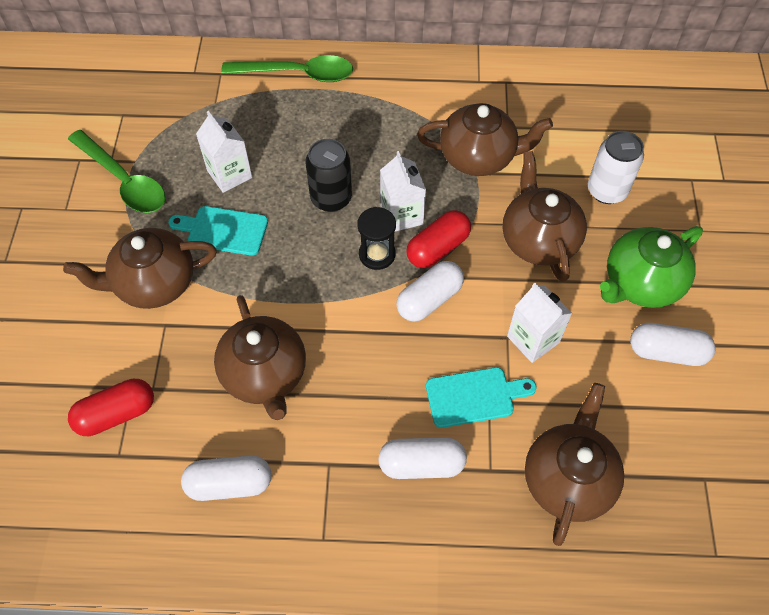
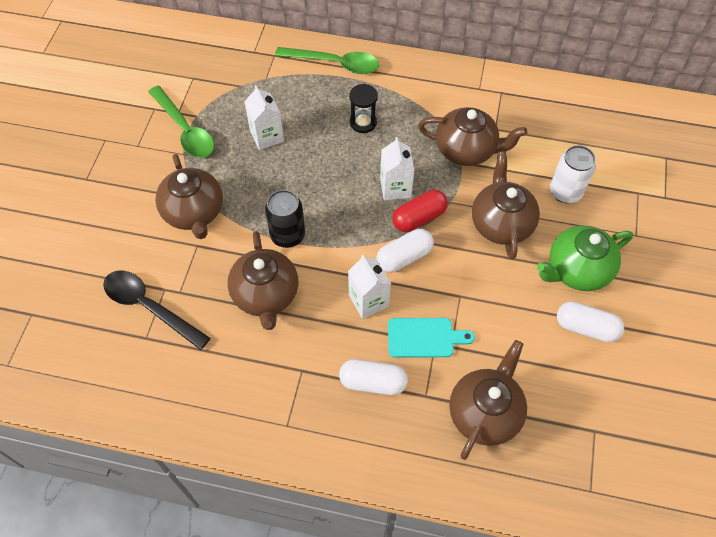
camera: 10 degrees right, 0 degrees up
brown teapot [63,228,217,309] -> brown teapot turned 105 degrees counterclockwise [155,154,223,239]
red capsule [68,379,154,436] -> black spoon [103,271,210,350]
turquoise cutting board [169,206,268,256] -> none
white capsule [181,455,271,501] -> none
black can [305,139,352,212] -> black can moved to [265,190,305,248]
black hourglass [357,207,396,270] -> black hourglass moved to [349,84,378,133]
white carton [507,283,572,363] -> white carton moved to [348,255,391,319]

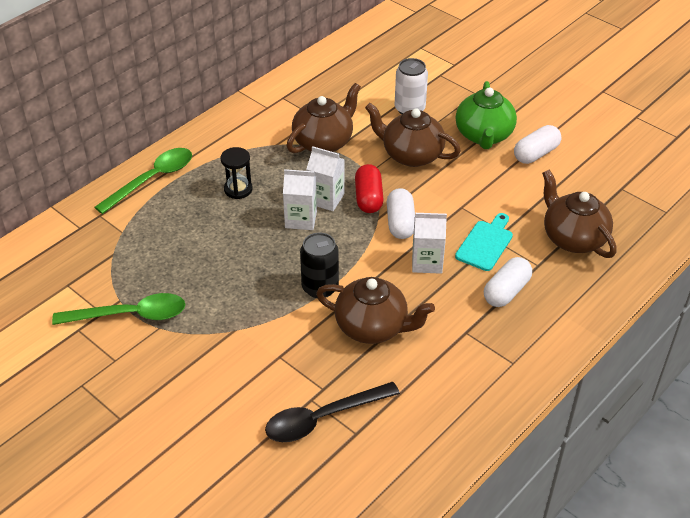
camera: 60 degrees left, 15 degrees down
brown teapot [155,154,223,239] -> none
white carton [244,85,284,150] -> white carton moved to [283,169,317,230]

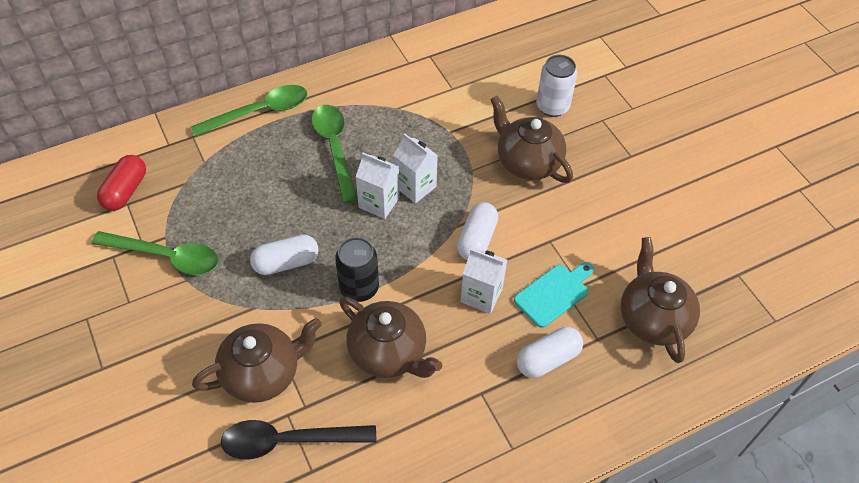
camera: 20 degrees right, 10 degrees up
black hourglass [221,147,253,199] -> green spoon [311,105,358,203]
brown teapot [286,83,361,153] -> brown teapot moved to [192,318,322,403]
red capsule [355,164,384,213] -> red capsule moved to [97,155,146,211]
green teapot [456,81,517,149] -> none
white capsule [514,125,561,164] -> white capsule moved to [250,235,319,275]

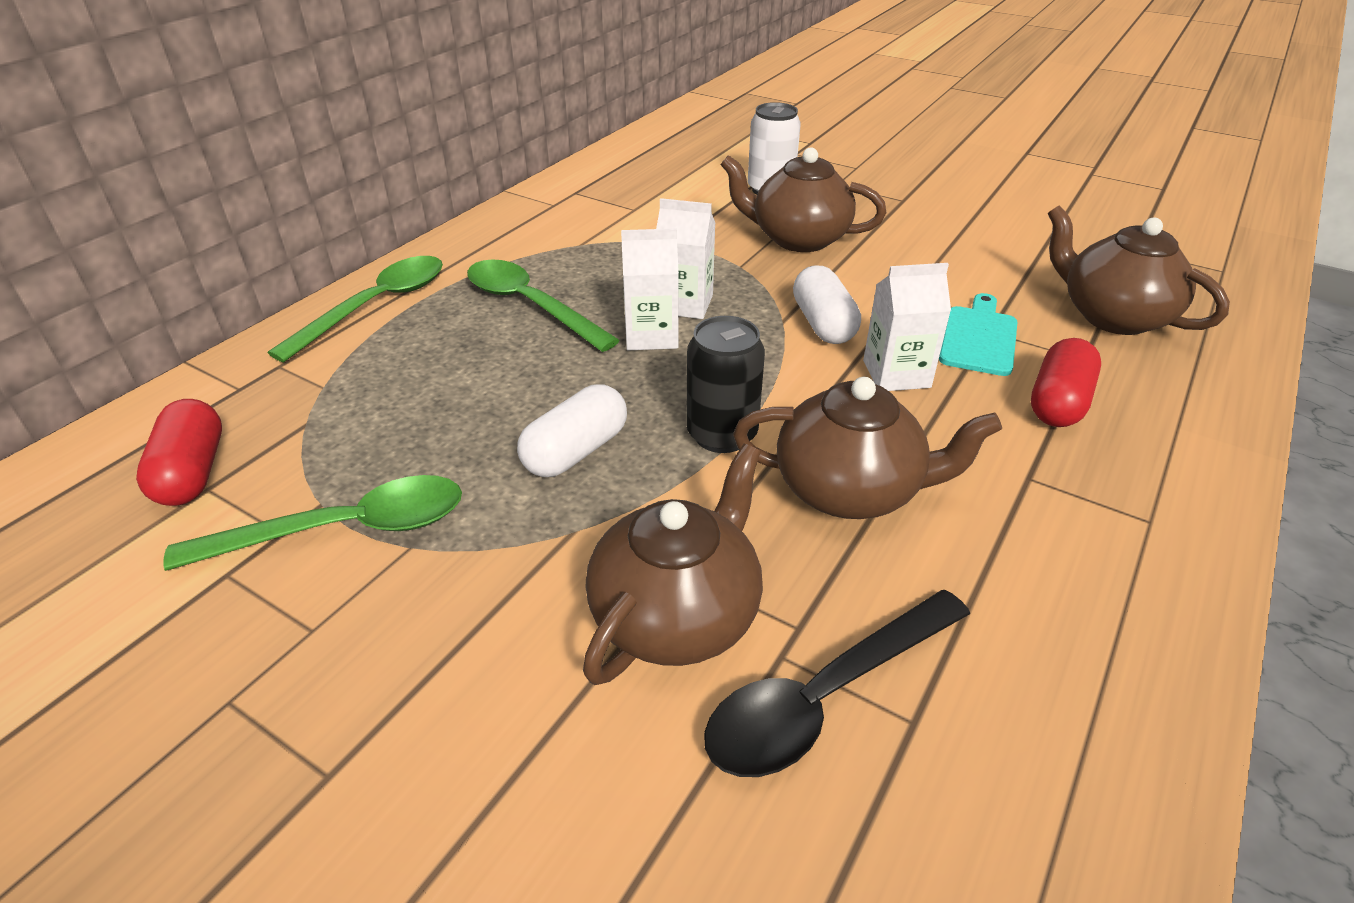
camera: 30 degrees left, 15 degrees down
white capsule [517,327,583,378] -> red capsule [1031,338,1101,427]

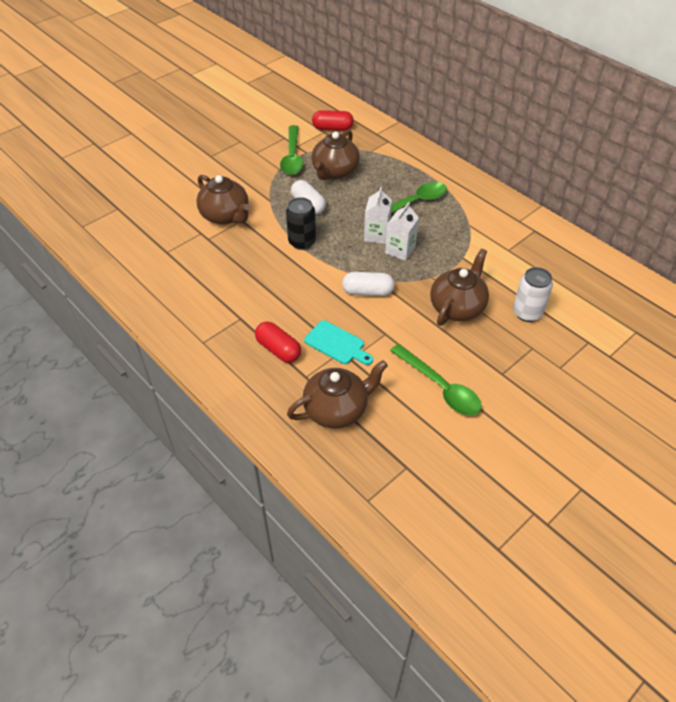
camera: 105 degrees right, 10 degrees up
green spoon [267,256,443,362] -> green spoon moved to [390,344,482,416]
black spoon [704,590,970,777] -> none
brown teapot [733,377,1002,519] -> brown teapot moved to [312,130,360,180]
white carton [863,263,951,391] -> none

